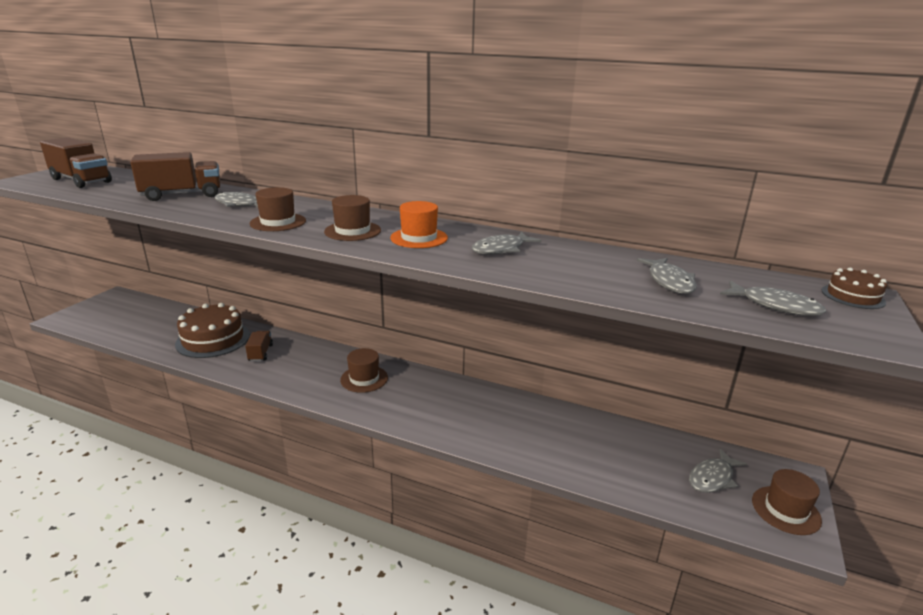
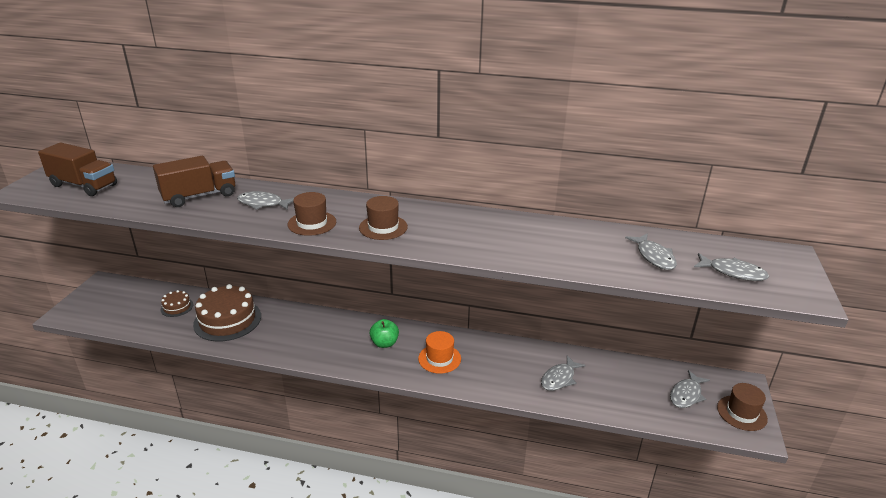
camera: 10 degrees left, 5 degrees up
brown truck [245,331,273,361] -> none
brown hat [340,348,388,393] -> green apple [369,319,399,348]
orange hat [390,201,448,248] -> orange hat moved to [418,331,461,374]
grey fish [472,232,541,255] -> grey fish moved to [541,356,586,391]
brown cake [822,268,887,309] -> brown cake moved to [161,290,193,317]

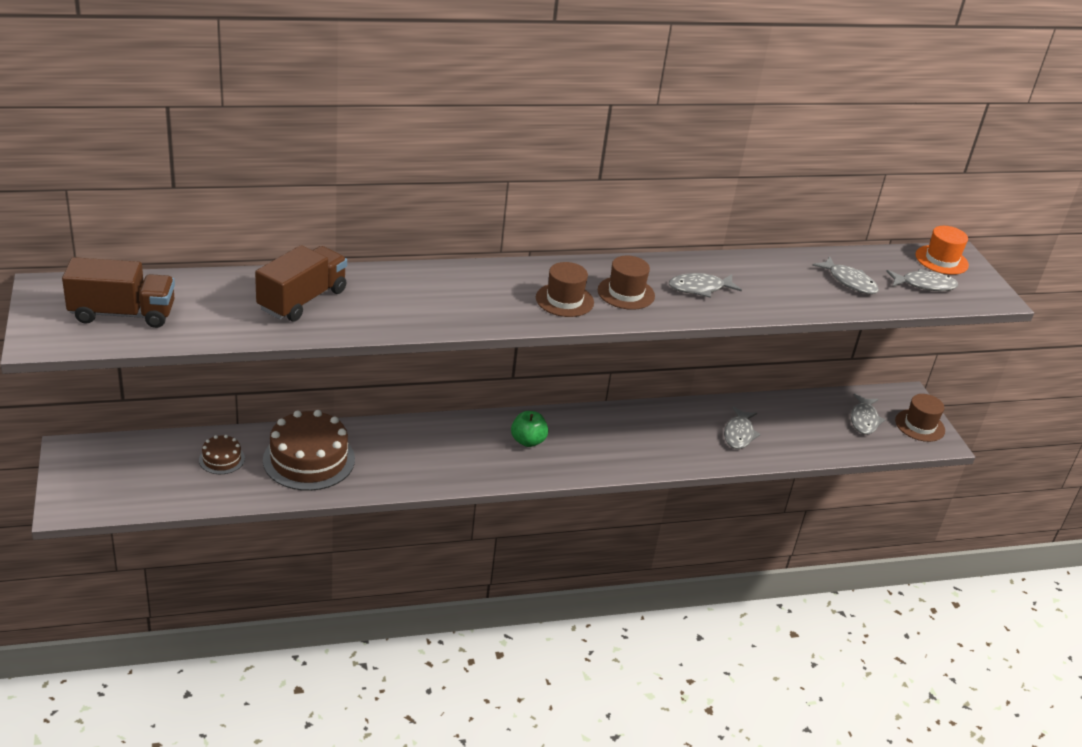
camera: 30 degrees left, 5 degrees up
grey fish [237,191,294,210] -> grey fish moved to [669,273,742,298]
brown hat [288,192,336,236] -> brown hat moved to [598,256,655,310]
orange hat [418,331,461,374] -> orange hat moved to [915,226,969,275]

